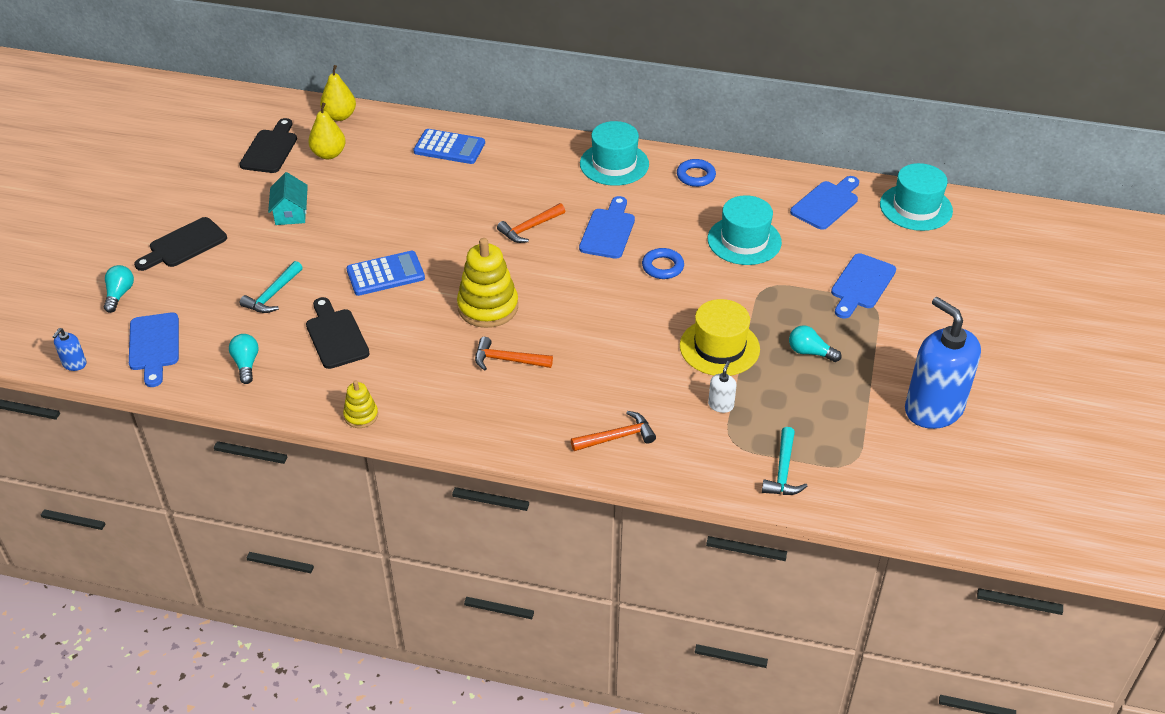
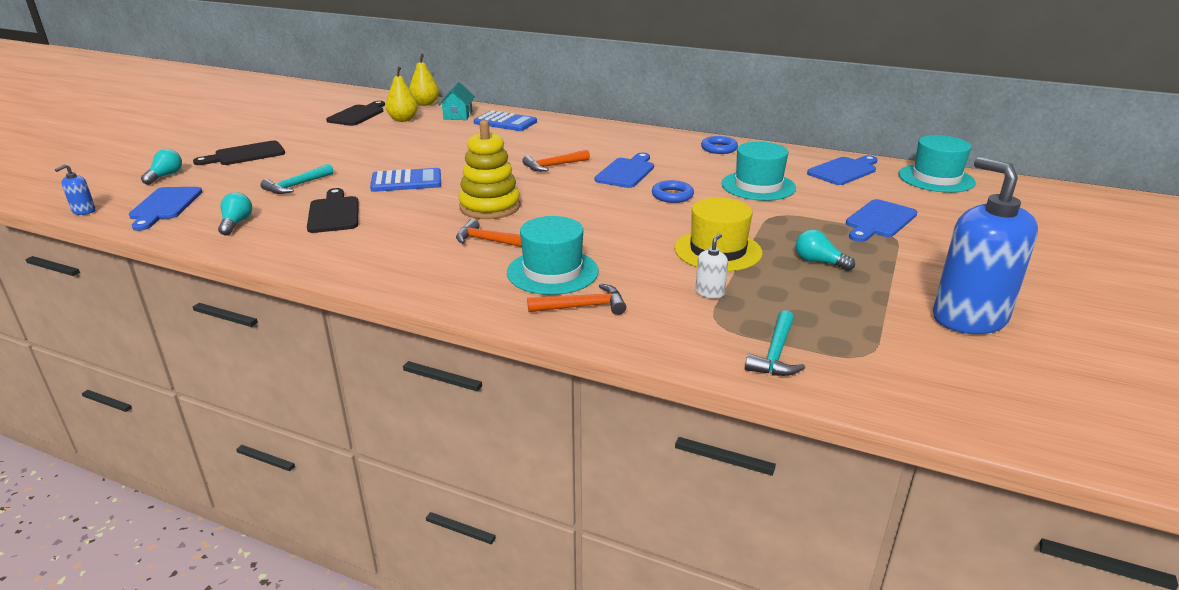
camera: 10 degrees right, 15 degrees down
turquoise house [268,172,308,225] -> turquoise house moved to [439,82,475,120]
yellow stacking toy [343,380,378,428] -> none
turquoise hat [580,121,649,186] -> turquoise hat moved to [507,216,599,295]

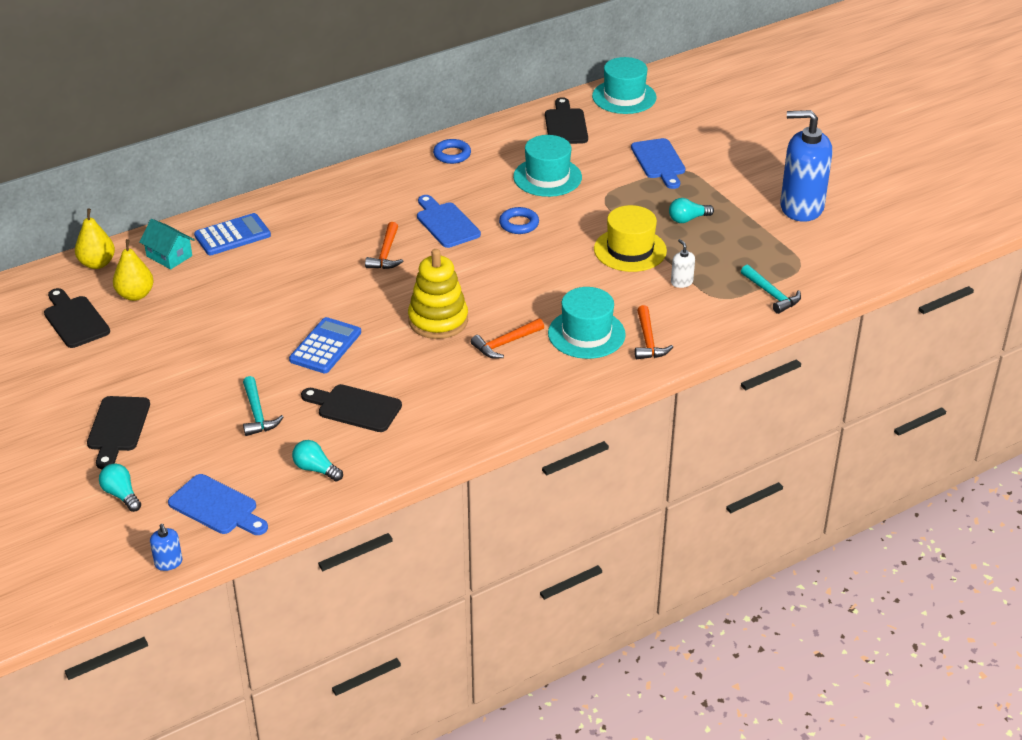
camera: 55 degrees left, 10 degrees up
orange hammer [527,284,626,315] -> orange hammer turned 150 degrees clockwise [635,305,673,359]
blue cutting board [807,155,878,185] -> black cutting board [545,97,588,144]

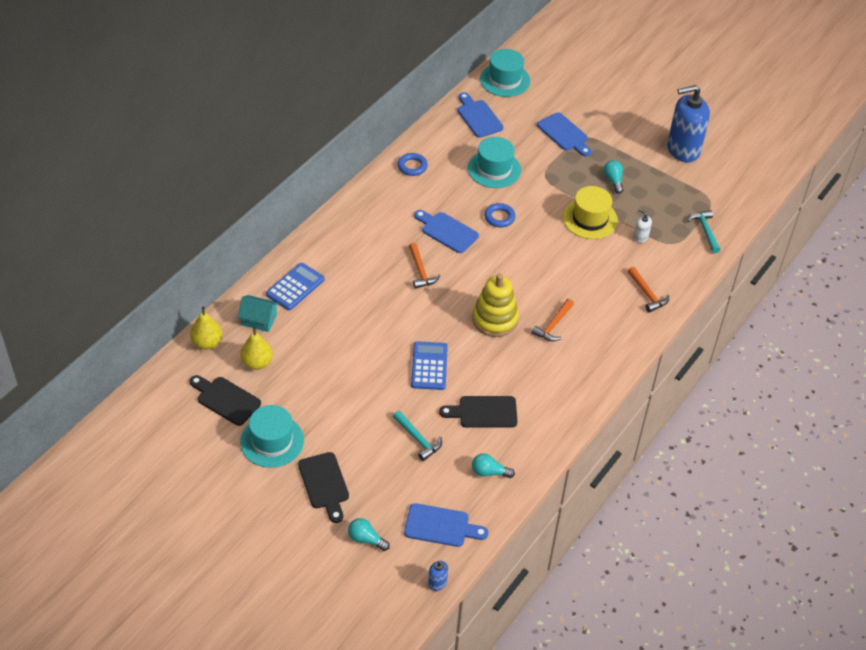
camera: 25 degrees left, 10 degrees up
black cutting board [545,97,588,144] -> blue cutting board [457,92,503,138]
turquoise hat [548,287,626,359] -> turquoise hat moved to [240,405,304,468]
turquoise light bulb [669,198,714,223] -> turquoise light bulb turned 120 degrees clockwise [604,160,623,194]
turquoise hammer [741,265,801,314] -> turquoise hammer turned 135 degrees counterclockwise [687,210,720,254]

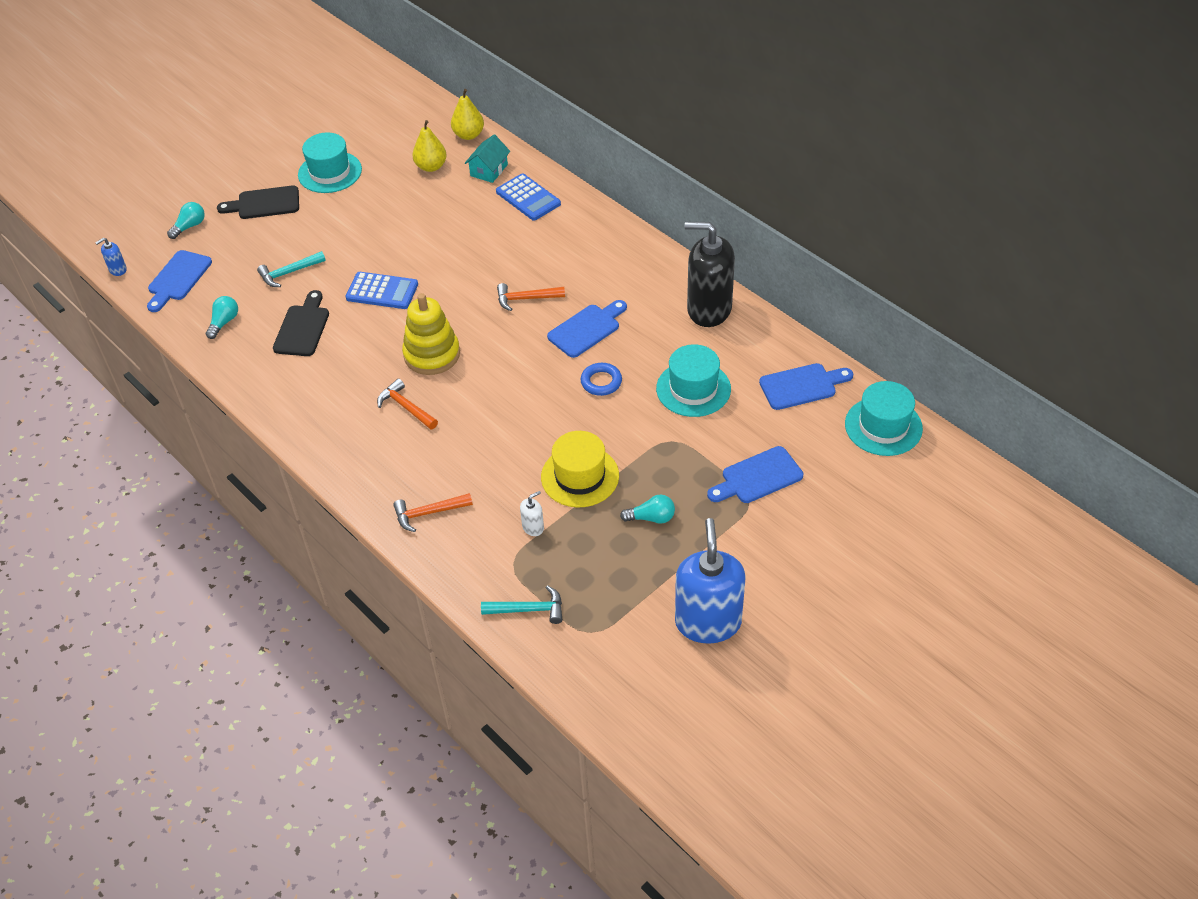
camera: 105 degrees right, 0 degrees up
black cutting board [189,375,261,426] -> none
blue ring [398,153,428,176] -> black soap dispenser [685,222,735,327]

